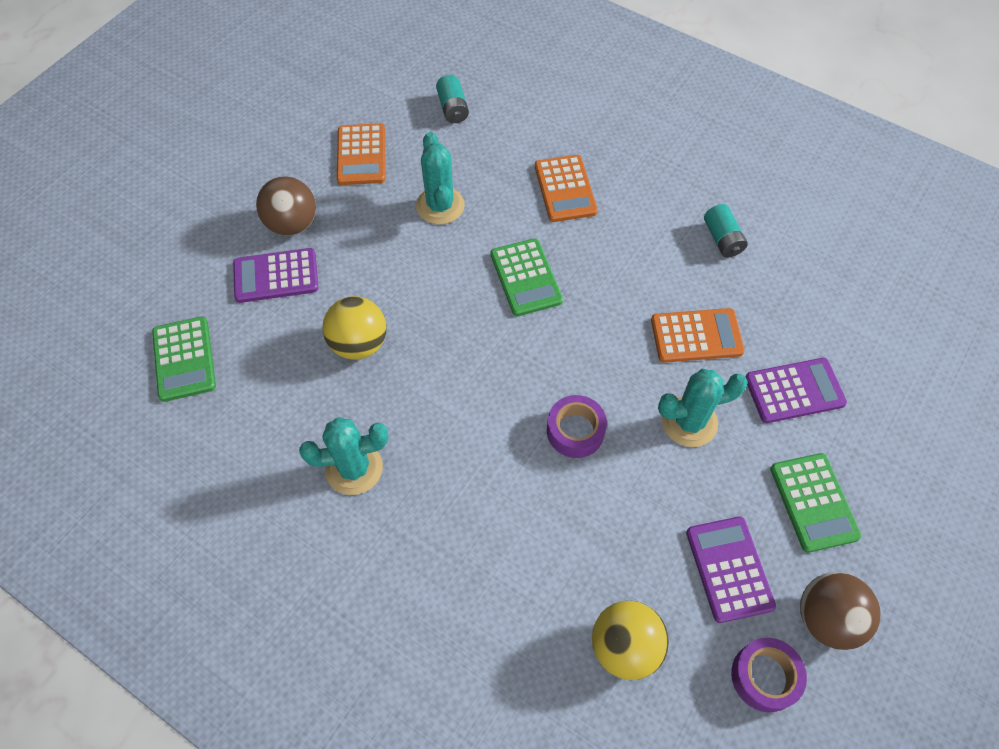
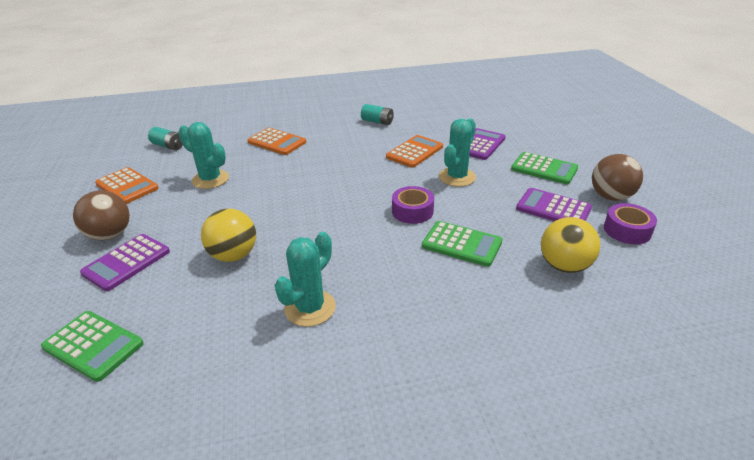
camera: 45 degrees left, 25 degrees down
green calculator [491,238,563,316] -> green calculator moved to [422,221,502,267]

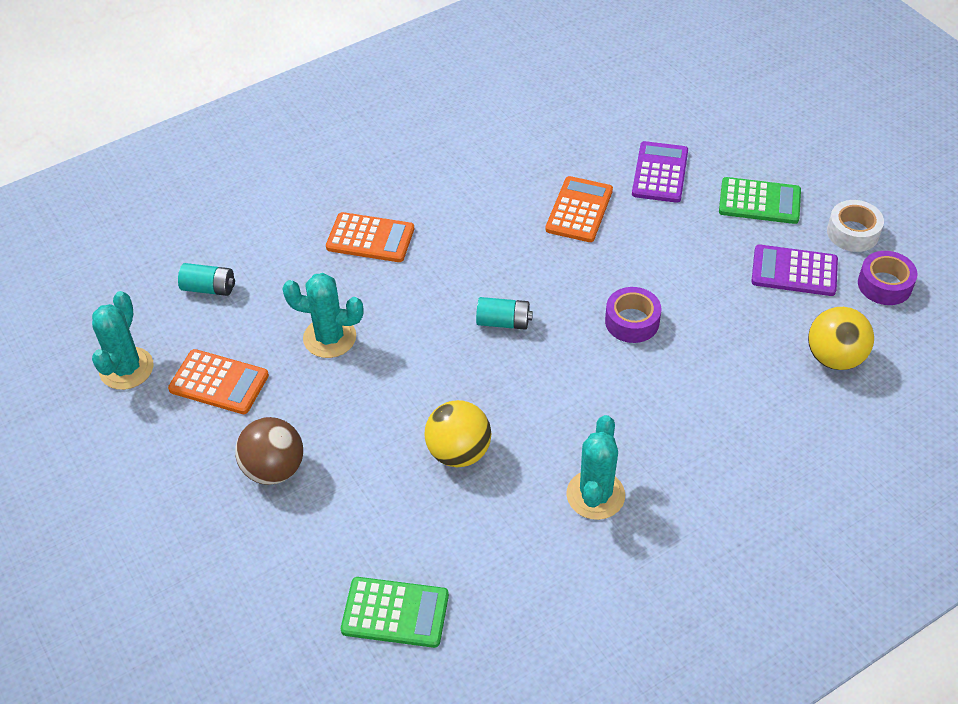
camera: 20 degrees left, 15 degrees up
purple calculator [80,234,170,291] -> none
turquoise battery [361,104,394,125] -> turquoise battery moved to [476,297,533,330]
green calculator [422,221,502,267] -> none
turquoise cactus [439,119,476,187] -> turquoise cactus moved to [92,291,154,390]
brown ball [592,154,643,201] -> white tape [827,200,884,252]

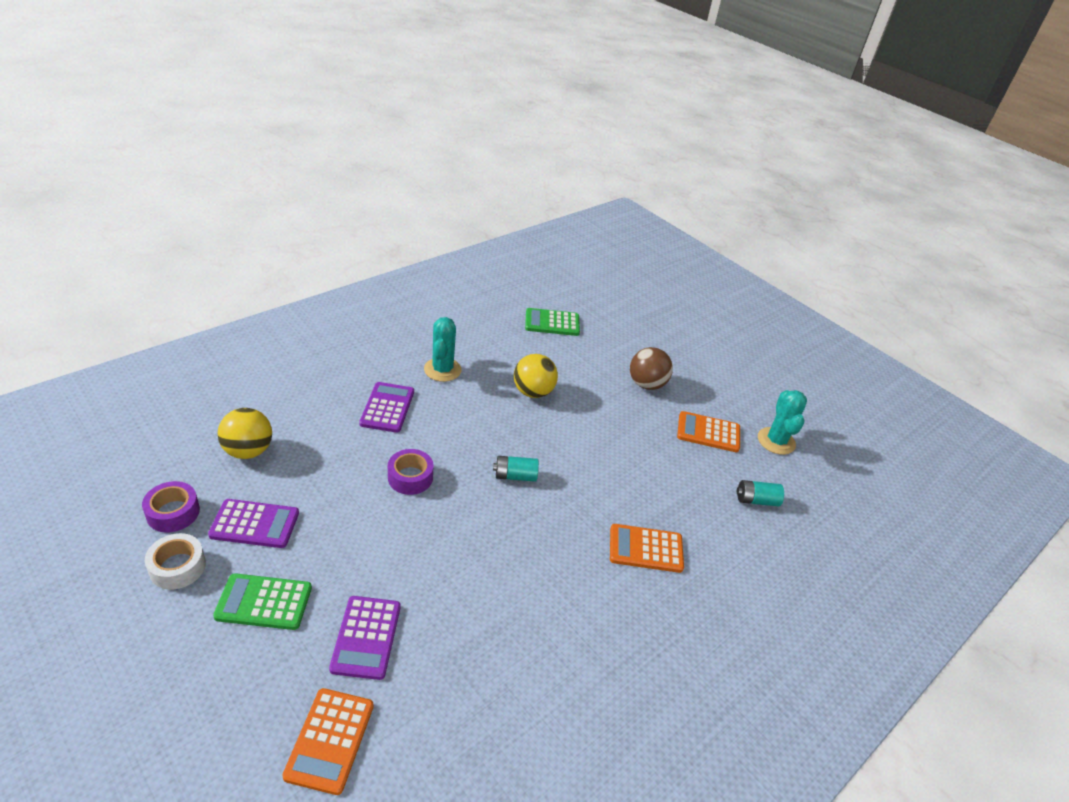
camera: 165 degrees right, 10 degrees down
turquoise cactus [282,273,363,358] -> none
orange calculator [546,176,613,242] -> orange calculator moved to [282,688,374,795]
none -> purple calculator [359,382,414,433]

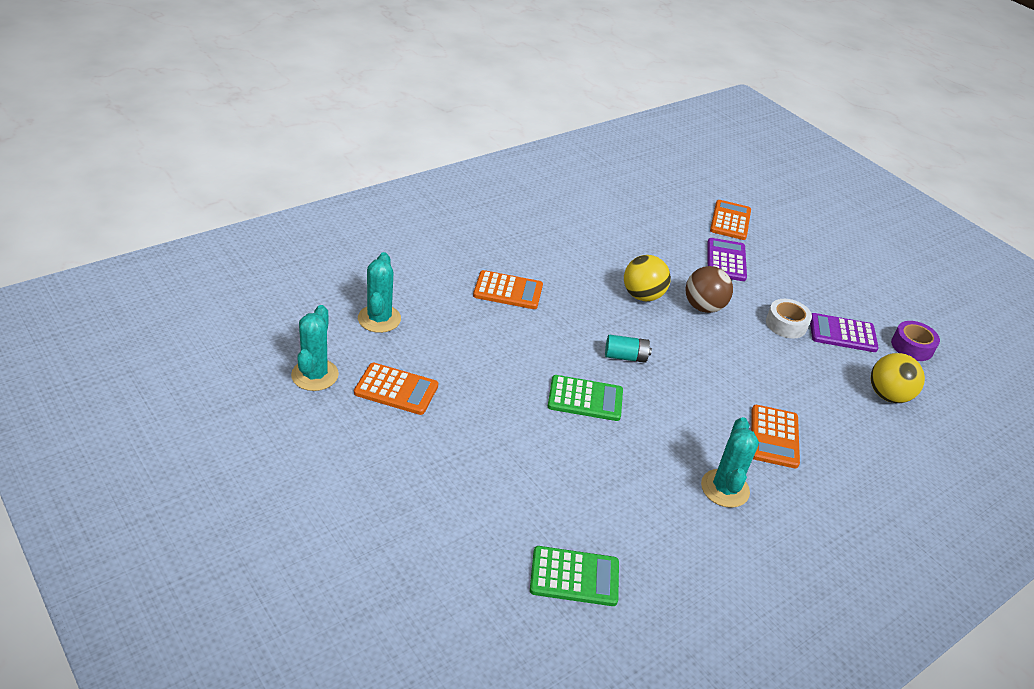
camera: 175 degrees left, 0 degrees up
white tape [145,533,206,590] -> white tape moved to [766,299,812,339]
green calculator [213,573,312,630] -> green calculator moved to [548,375,623,421]
purple calculator [359,382,414,433] -> orange calculator [751,405,800,469]
purple tape [388,449,434,495] -> none
yellow ball [514,354,558,398] -> yellow ball moved to [624,255,671,301]
brown ball [630,347,673,390] -> brown ball moved to [685,266,733,313]
turquoise battery [737,480,784,507] -> turquoise cactus [358,252,401,333]

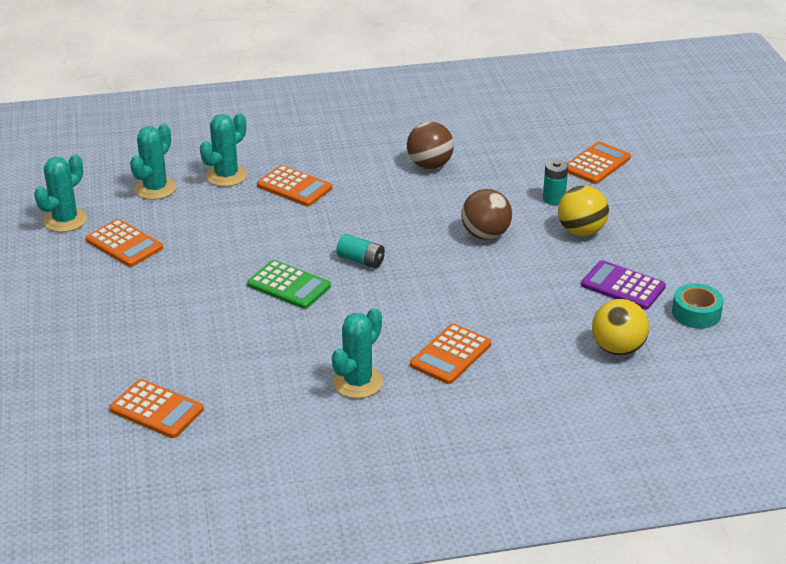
camera: 30 degrees right, 5 degrees down
green calculator [530,546,619,606] -> orange calculator [109,379,204,438]
yellow ball [624,255,671,301] -> yellow ball moved to [558,185,609,236]
purple calculator [707,238,747,281] -> turquoise battery [543,159,568,205]
white tape [766,299,812,339] -> none
purple tape [891,321,940,361] -> turquoise tape [672,283,724,329]
none -> turquoise cactus [200,113,247,187]
none -> brown ball [407,122,454,169]

